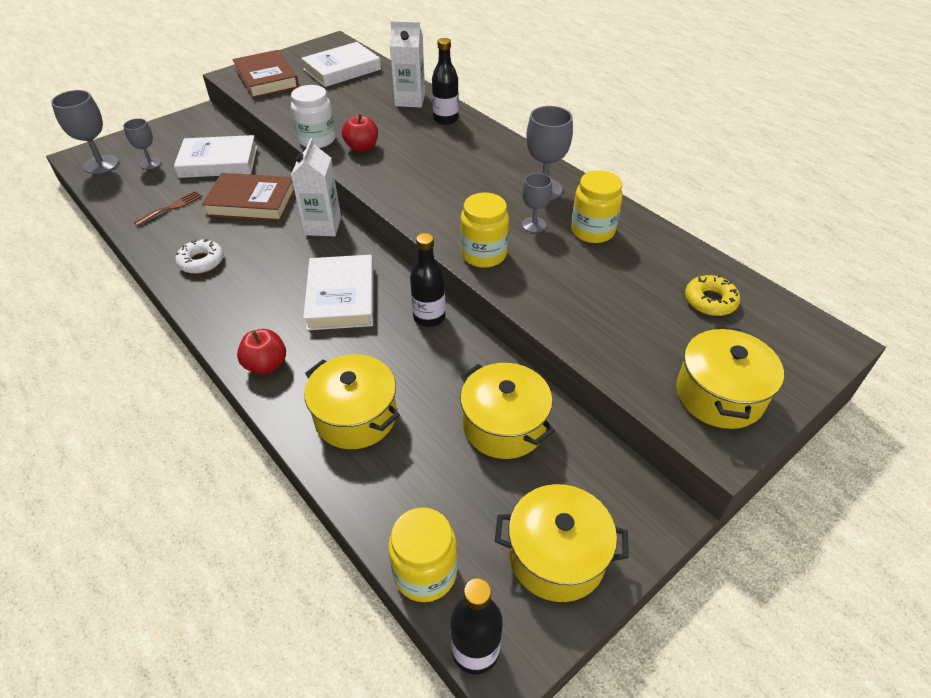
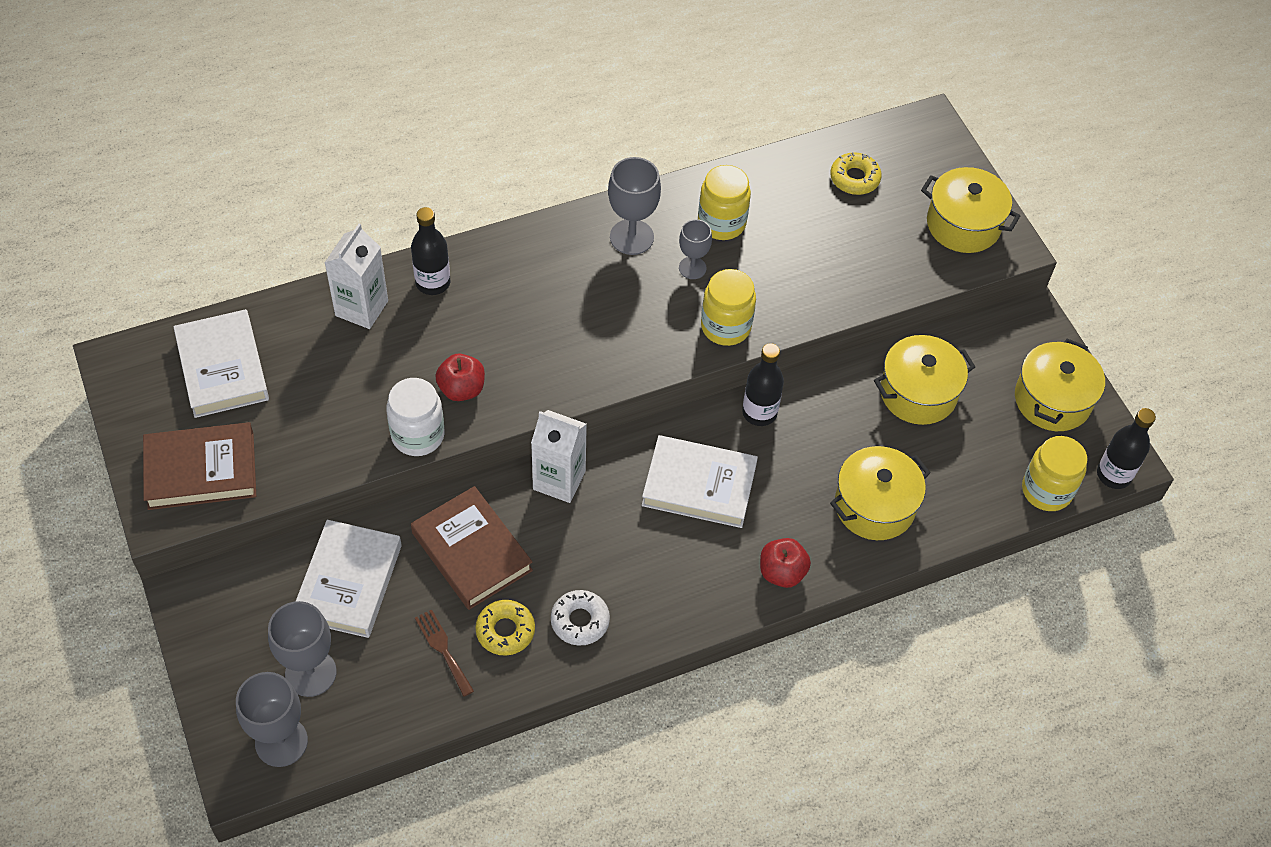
camera: 75 degrees left, 10 degrees up
grey goblet [123,118,161,169] -> grey goblet [268,601,337,697], size x1.61
brown book [202,173,295,221] -> brown book turned 60 degrees counterclockwise [411,486,533,610]
none -> yellow donut [475,600,535,656]

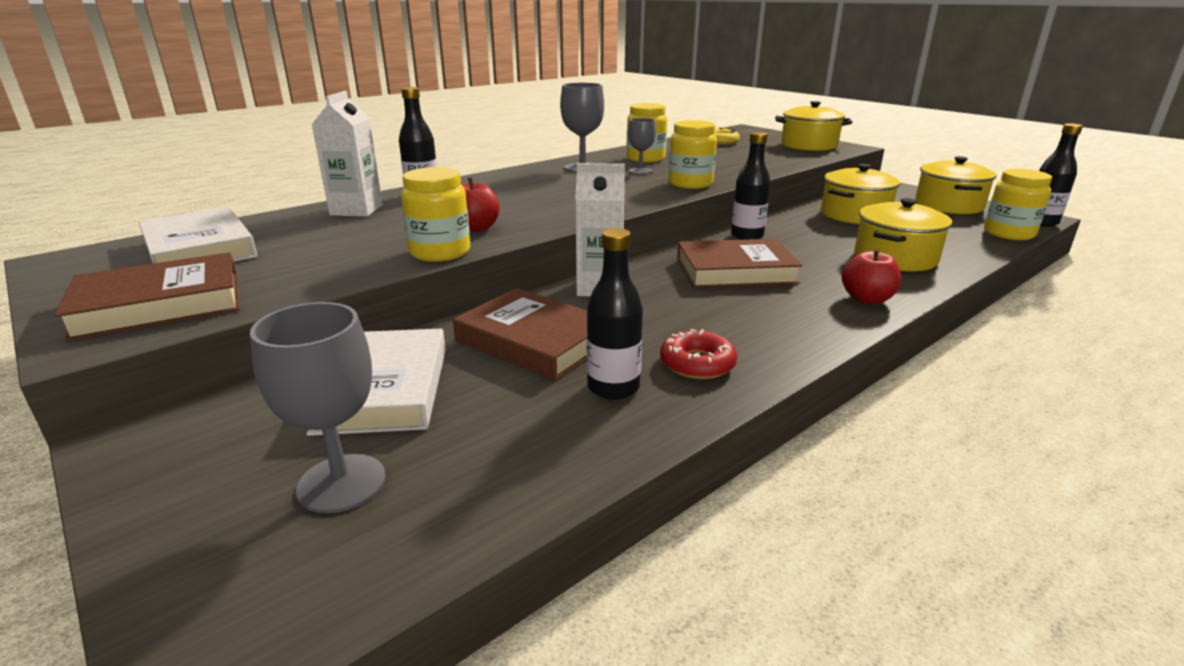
camera: 15 degrees left, 30 degrees down
grey goblet [236,672,308,767] -> none
white jar [386,378,445,456] -> yellow jar [401,167,470,262]
brown fork [415,609,474,697] -> none
yellow donut [475,600,535,656] -> black bottle [587,228,643,400]
white donut [551,590,610,646] -> red donut [660,329,737,379]
white book [642,435,758,528] -> brown book [677,239,803,288]

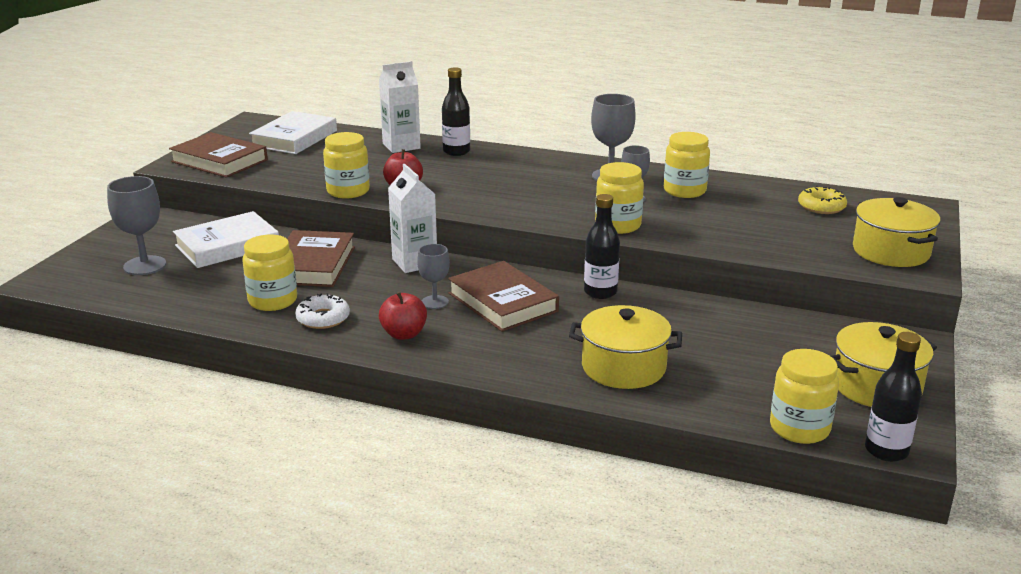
camera: 60 degrees right, 0 degrees up
black bottle [587,228,643,400] -> yellow jar [243,235,297,311]
red donut [660,329,737,379] -> white donut [295,293,350,329]
yellow pot [821,164,900,224] -> none
red apple [842,249,901,304] -> red apple moved to [379,292,427,340]
none -> grey goblet [417,244,450,309]

